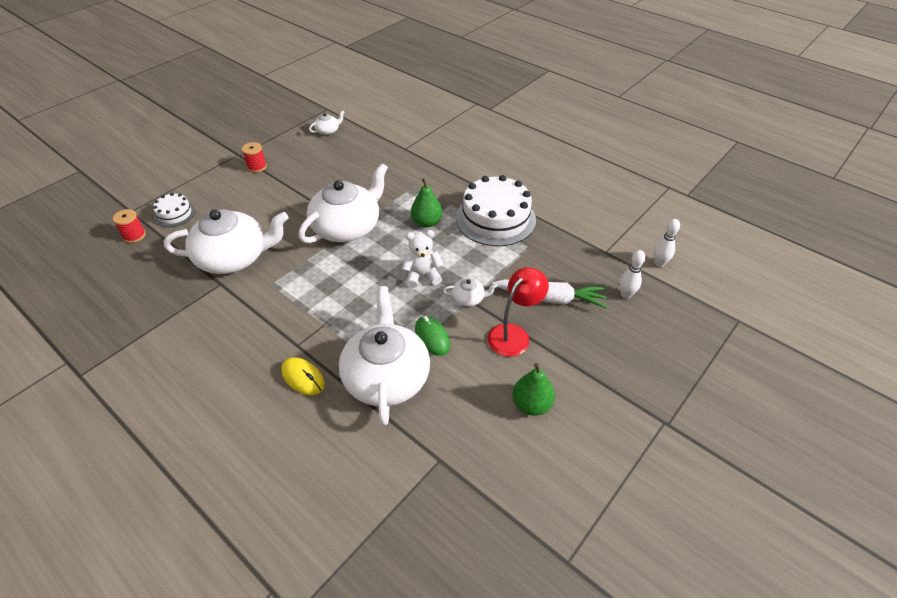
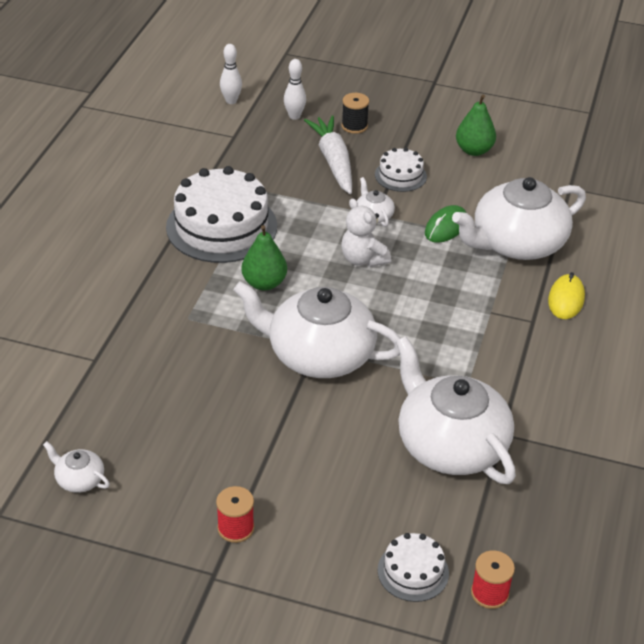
camera: 115 degrees left, 5 degrees down
red lamp [488,267,549,357] -> white cake [375,148,427,192]
none -> black spool [341,93,369,134]

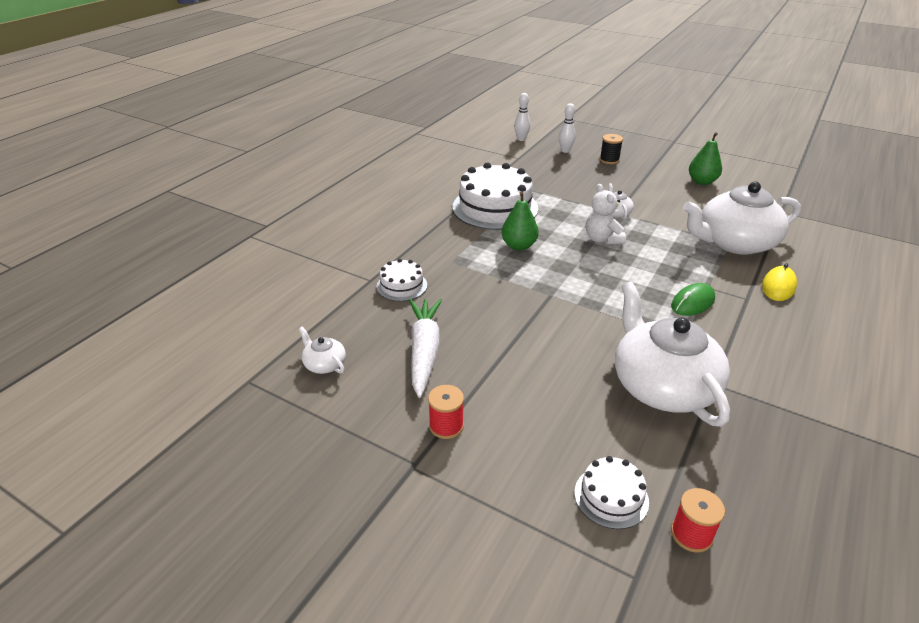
camera: 15 degrees right, 5 degrees down
white teapot [233,281,401,378] -> none
white carrot [304,115,352,194] -> white carrot moved to [409,299,442,398]
white cake [375,148,427,192] -> white cake moved to [377,259,427,301]
green mouse [425,205,466,243] -> green mouse moved to [671,283,715,316]

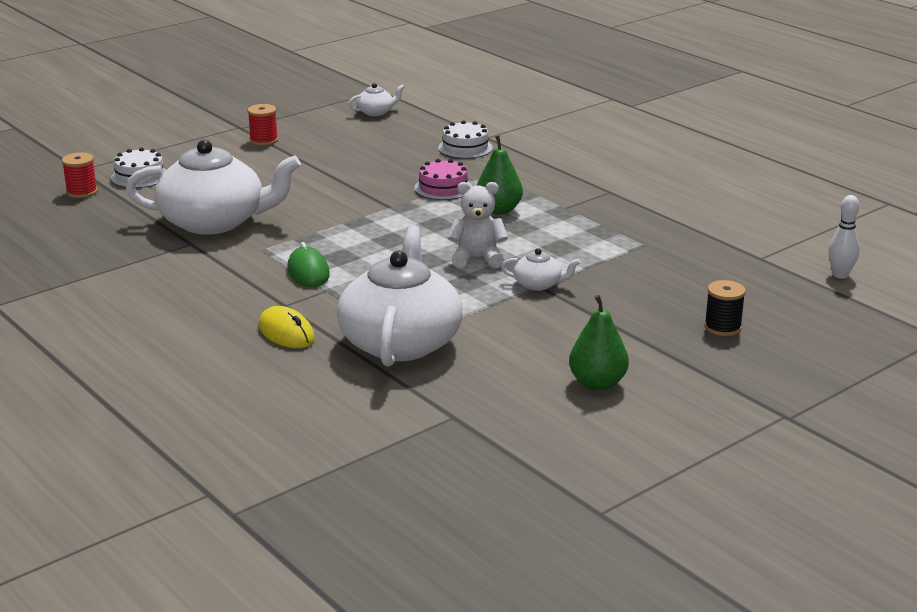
camera: 110 degrees right, 10 degrees down
white carrot [409,299,442,398] -> none
white cake [452,162,538,230] -> none
white bowling pin [559,103,576,153] -> none
none -> pink cake [415,159,472,200]

